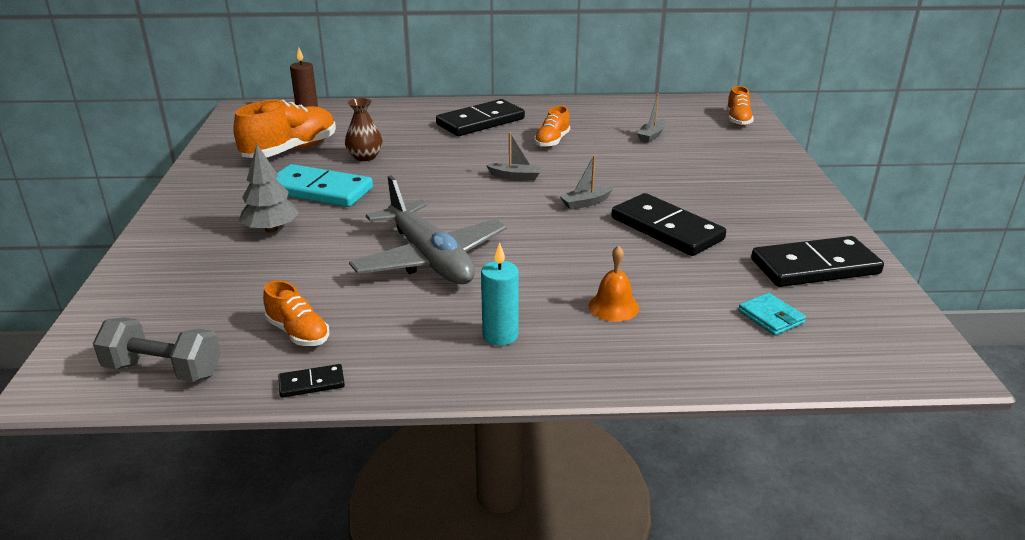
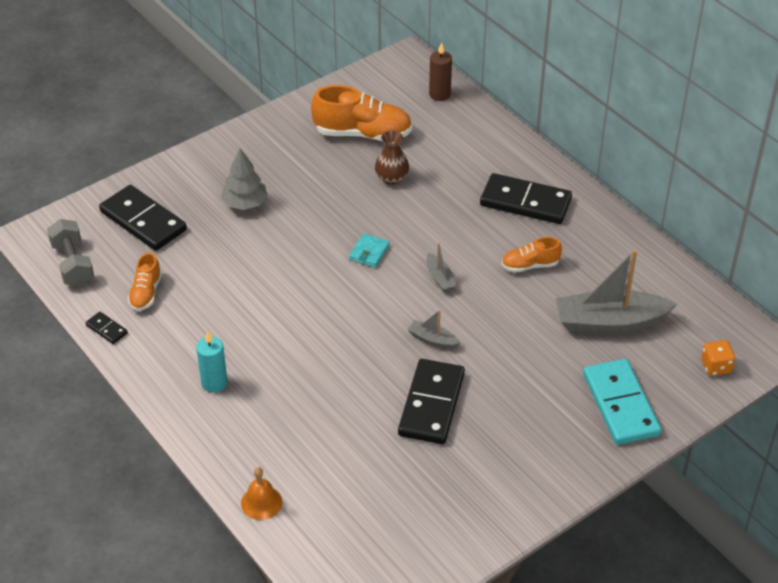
camera: 55 degrees right, 15 degrees up
turquoise domino [277,164,373,207] -> turquoise domino moved to [583,359,661,445]
grey plane [349,175,507,284] -> none
orange bell [589,245,639,322] -> orange bell moved to [241,467,282,520]
grey boat [637,93,665,143] -> grey boat [556,249,677,333], size x2.20
orange shoe [727,86,754,126] -> orange dice [701,340,735,376]
turquoise wallet [738,293,806,335] -> turquoise wallet moved to [349,233,390,268]
black domino [751,236,884,287] -> black domino moved to [99,185,187,251]

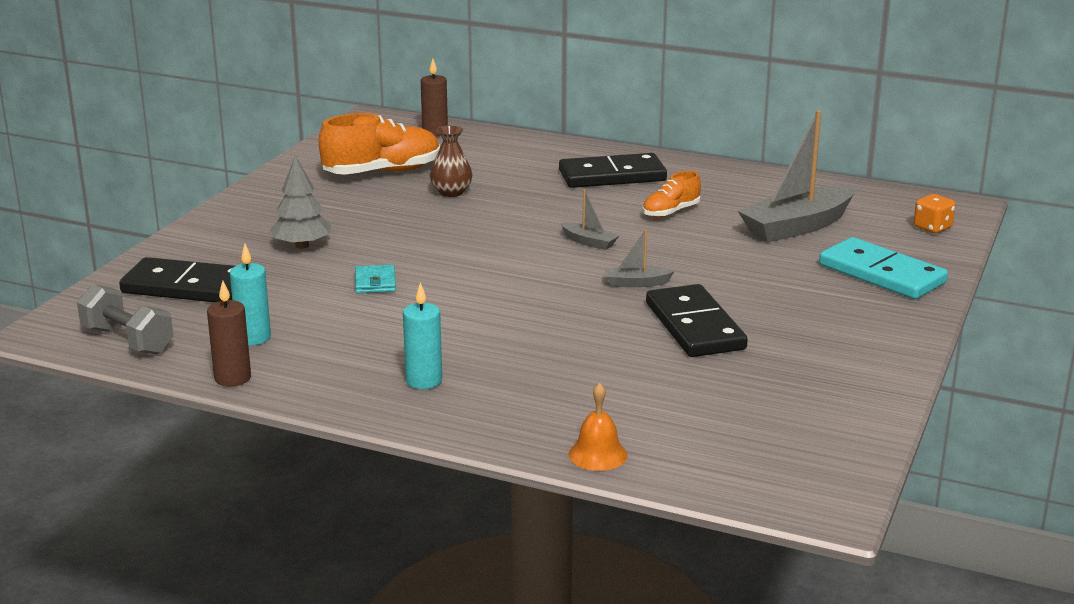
camera: 30 degrees left, 20 degrees down
black domino [86,312,128,344] -> brown candle [207,281,251,387]
orange shoe [128,253,162,311] -> turquoise candle [230,244,271,345]
turquoise wallet [349,233,390,268] -> turquoise wallet moved to [355,265,396,293]

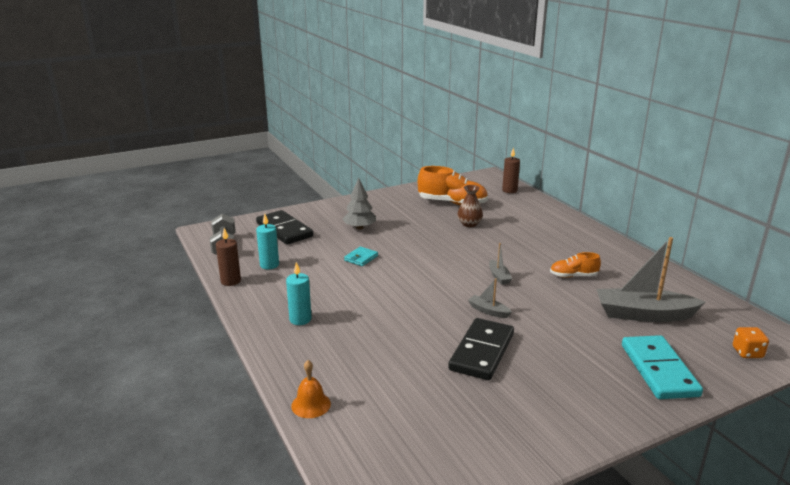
camera: 40 degrees right, 0 degrees up
black domino [559,153,667,188] -> none

